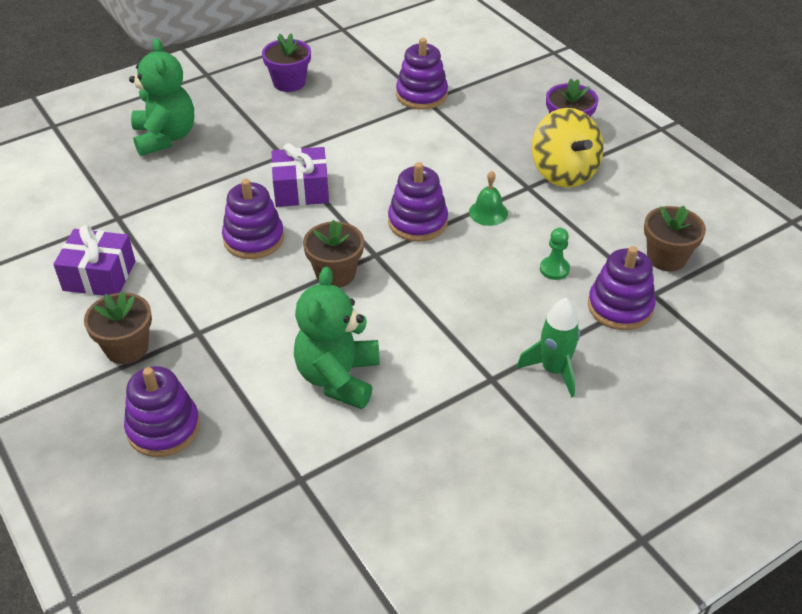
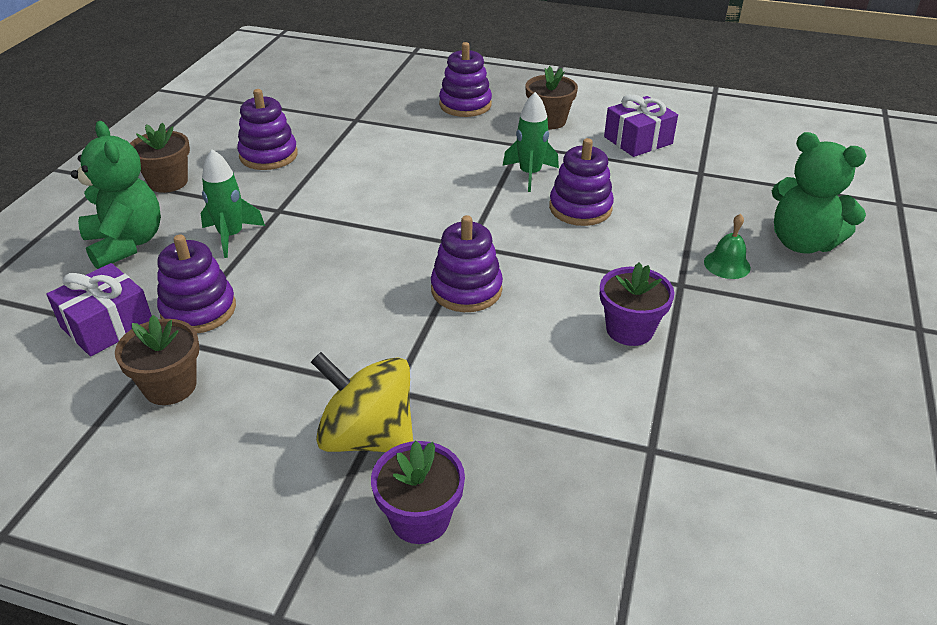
camera: 140 degrees right, 5 degrees down
purple flower pot [262,33,311,92] -> purple flower pot moved to [600,263,675,346]
purple gift [271,143,329,207] -> purple gift moved to [46,263,152,357]
green teddy bear [294,267,380,409] -> green teddy bear moved to [71,121,161,269]
brown flower pot [303,220,364,288] -> brown flower pot moved to [130,122,190,193]
purple stacking toy [396,38,448,110] -> purple stacking toy moved to [237,89,298,170]
green bell [469,171,508,226] -> green bell moved to [704,214,751,279]
green pawn [540,228,570,280] -> none
none -> green rocket [503,92,559,192]

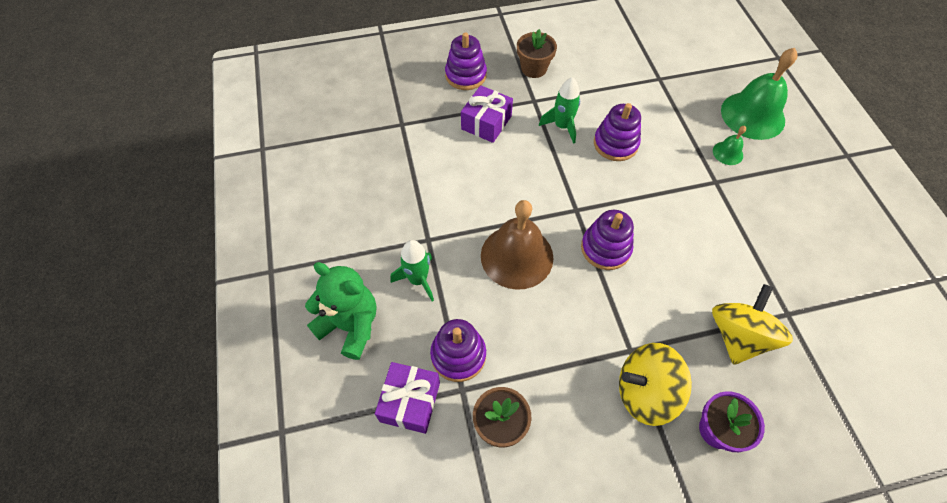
camera: 30 degrees left, 20 degrees up
brown flower pot [130,122,190,193] -> none
purple stacking toy [237,89,298,170] -> none
purple flower pot [600,263,675,346] -> none
purple gift [604,94,678,157] -> purple gift moved to [461,85,513,143]
green teddy bear [772,132,867,254] -> green bell [721,48,798,140]
none -> brown bell [481,200,554,290]
none -> yellow spinning top [712,284,793,365]

